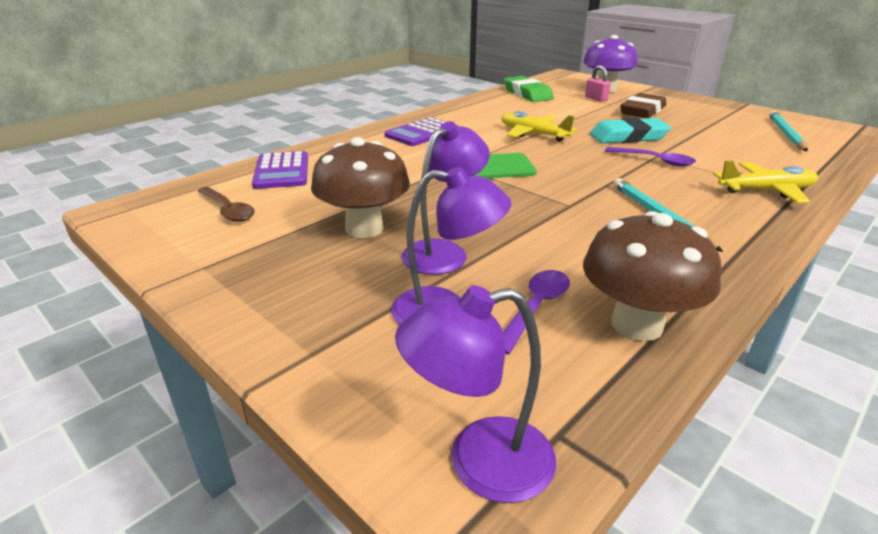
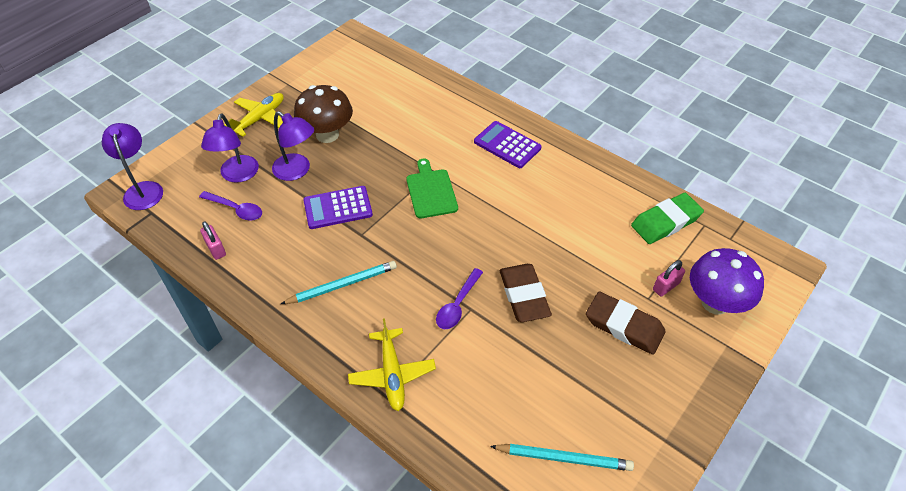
camera: 85 degrees right, 20 degrees up
brown spoon [198,187,255,222] -> none
purple calculator [252,151,308,189] -> purple calculator moved to [303,186,373,229]
yellow plane [501,111,577,142] -> yellow plane moved to [224,93,284,137]
brown mushroom [583,211,721,341] -> pink padlock [200,221,226,260]
turquoise eraser [590,118,671,143] -> brown eraser [500,264,552,322]

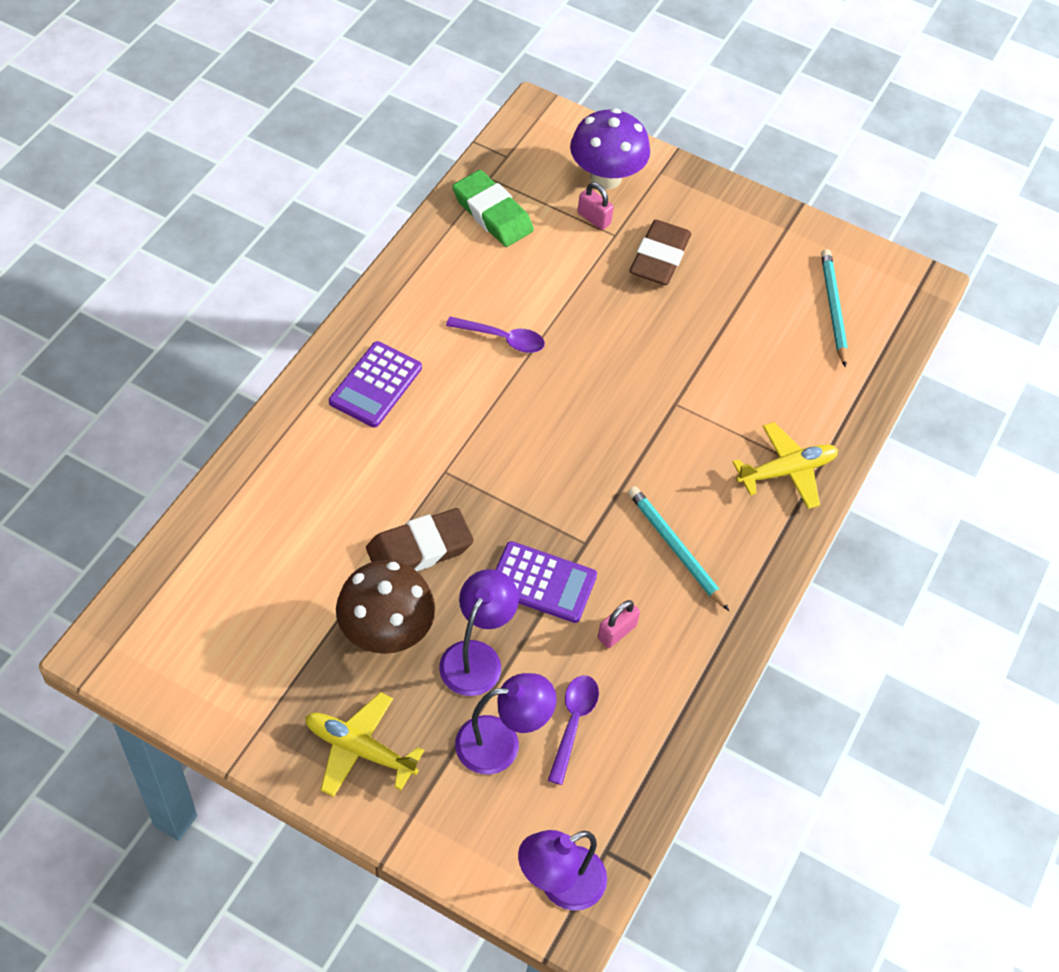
camera: 105 degrees left, 5 degrees up
pink padlock [200,221,226,260] -> pink padlock moved to [598,600,640,648]
purple calculator [303,186,373,229] -> purple calculator turned 45 degrees counterclockwise [495,541,597,623]
green cutting board [406,159,458,218] -> none
purple spoon [436,268,483,329] -> purple spoon moved to [446,317,545,353]
brown eraser [500,264,552,322] -> brown eraser moved to [366,508,474,571]

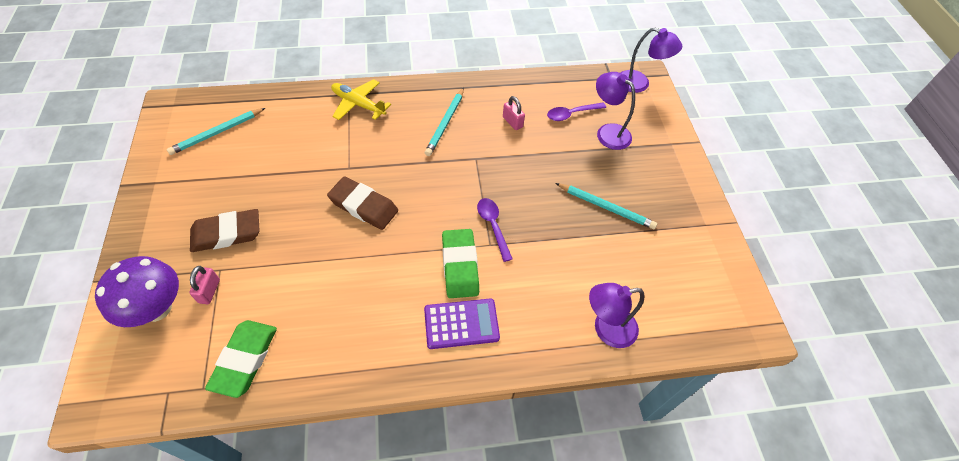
camera: 125 degrees left, 0 degrees up
yellow plane [305,692,424,797] -> none
brown mushroom [336,560,435,654] -> turquoise pencil [556,183,657,229]
brown eraser [366,508,474,571] -> brown eraser moved to [327,176,398,230]
purple lamp [439,569,519,696] -> purple lamp moved to [589,283,645,348]
purple spoon [446,317,545,353] -> purple spoon moved to [477,198,513,262]
purple calculator [495,541,597,623] -> none
pink padlock [598,600,640,648] -> pink padlock turned 45 degrees clockwise [503,96,525,130]
none -> green eraser [442,229,479,298]

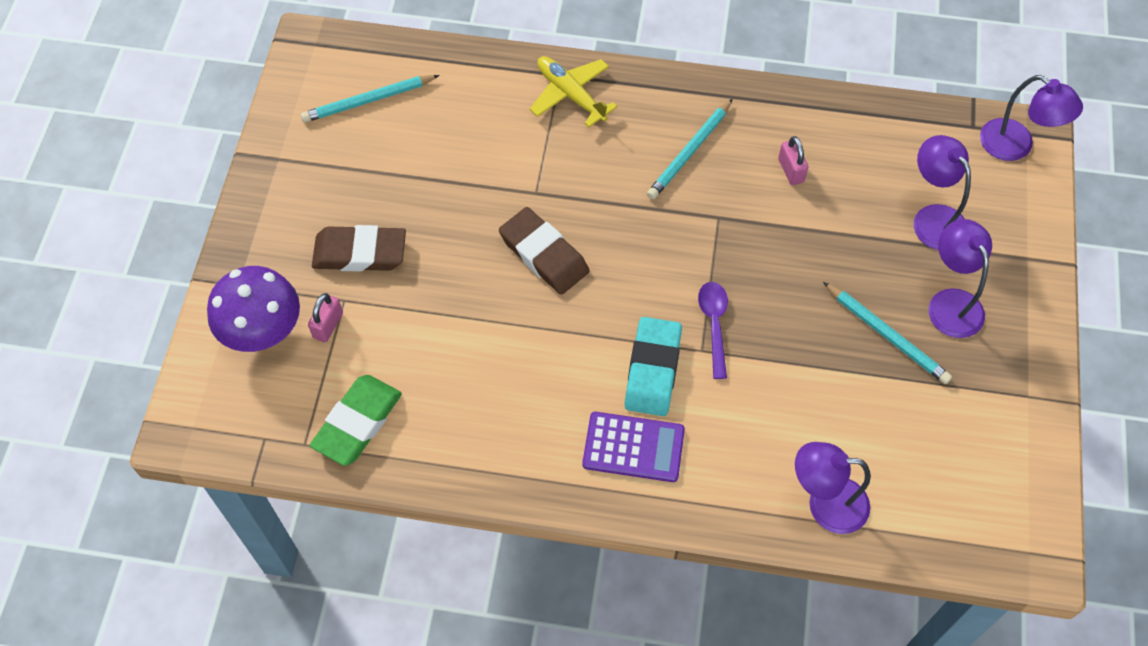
camera: 20 degrees right, 5 degrees up
green eraser [442,229,479,298] -> turquoise eraser [624,317,682,416]
purple spoon [547,102,606,121] -> none
none -> purple lamp [929,219,992,338]

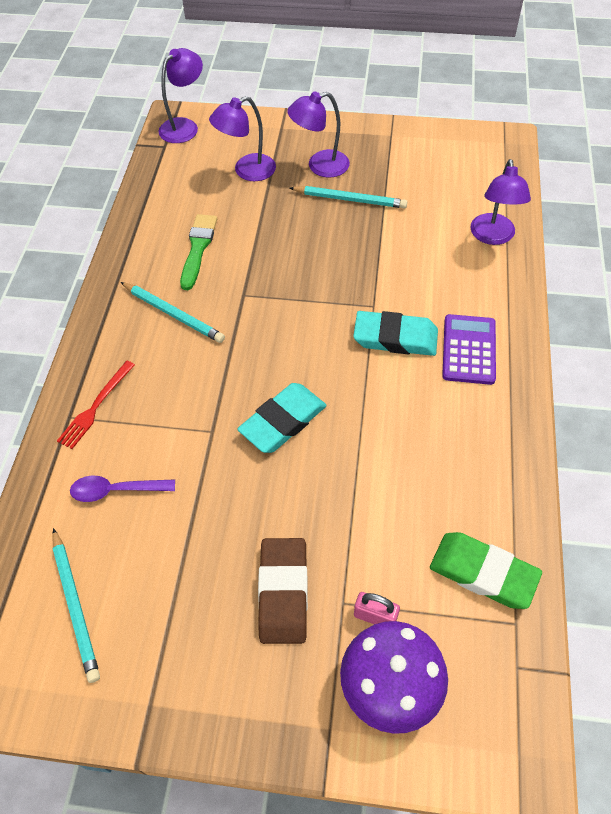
camera: 90 degrees left, 5 degrees down
brown eraser [499,207,589,295] -> turquoise eraser [237,383,327,453]
yellow plane [530,56,618,127] -> red fork [57,361,135,449]
purple spoon [698,282,728,379] -> purple spoon moved to [70,476,175,502]
pink padlock [778,136,809,185] -> green brush [180,214,217,290]
turquoise pencil [823,282,952,384] -> turquoise pencil turned 60 degrees clockwise [290,186,407,208]

